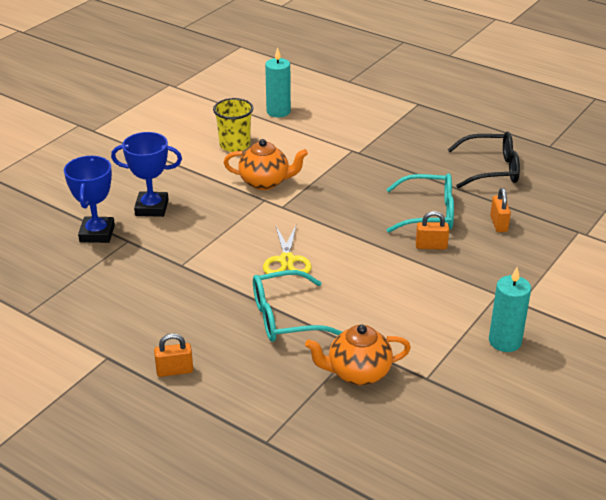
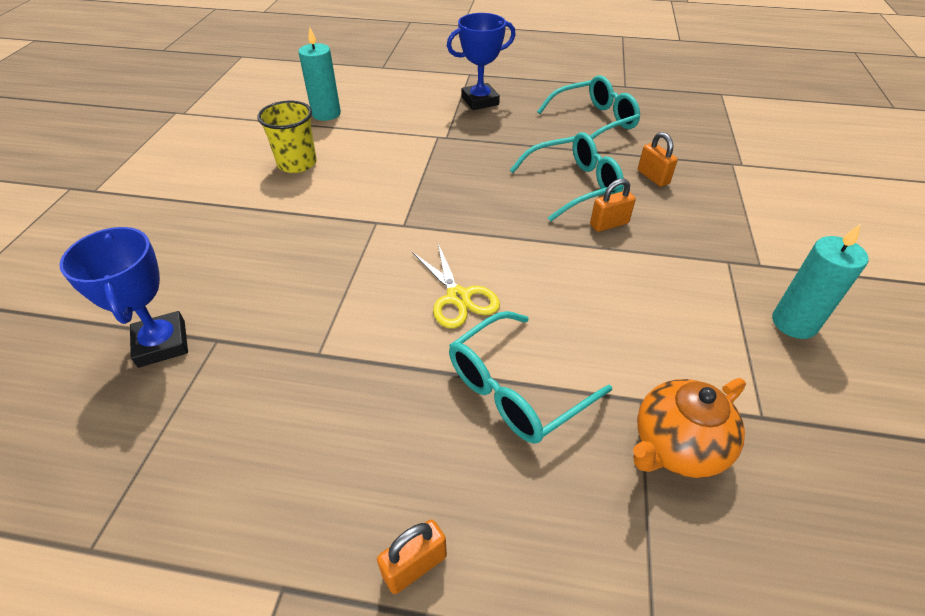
camera: 25 degrees left, 10 degrees up
blue trophy [111,132,182,217] -> blue trophy moved to [447,13,516,110]
orange teapot [224,139,308,190] -> none
black glasses [448,132,520,189] -> turquoise glasses [537,75,640,139]

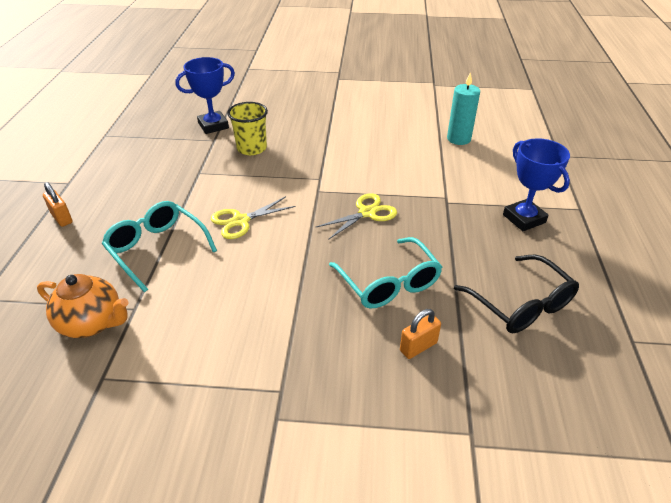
camera: 85 degrees right, 5 degrees down
yellow cup [257,101,317,173] -> yellow cup moved to [227,102,268,155]
turquoise glasses [537,75,640,139] -> black glasses [454,255,579,333]
orange padlock [590,179,636,232] -> none
orange teapot [633,378,746,478] -> orange teapot turned 150 degrees clockwise [37,274,128,338]
turquoise candle [772,224,868,339] -> none
none -> yellow scissors [315,193,397,240]

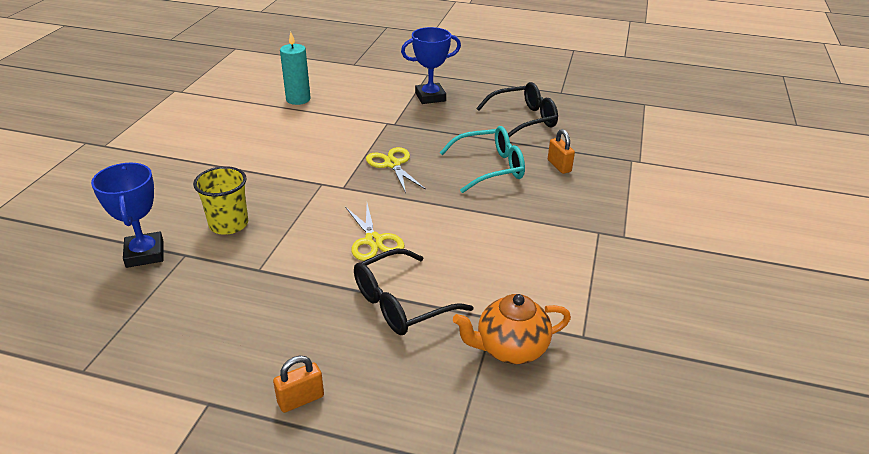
camera: 80 degrees left, 5 degrees down
orange teapot [37,274,128,338] -> orange teapot turned 135 degrees counterclockwise [453,294,571,364]
turquoise glasses [102,201,217,292] -> black glasses [354,249,474,335]

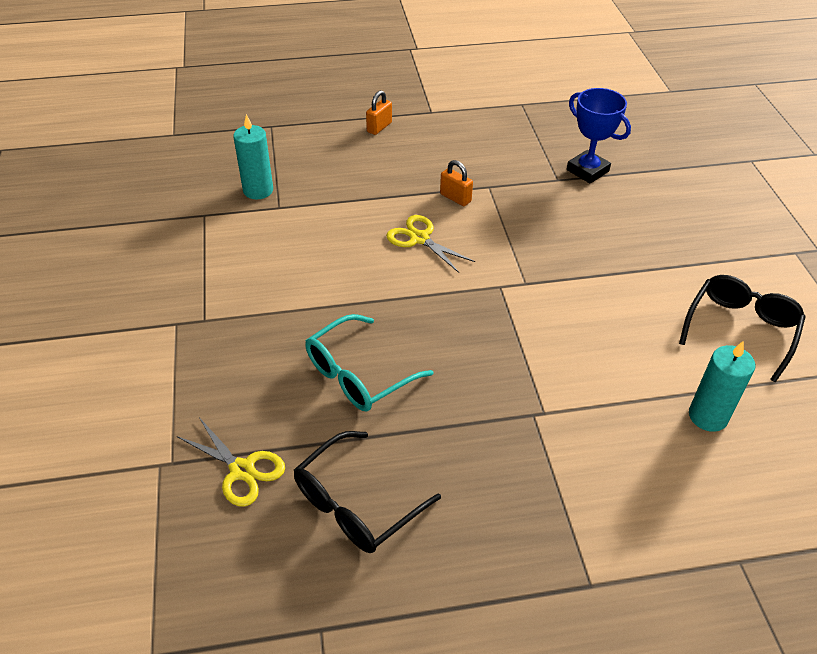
camera: 155 degrees right, 10 degrees up
yellow cup [193,166,248,235] -> none
black glasses [354,249,474,335] -> black glasses moved to [679,275,806,382]
yellow scissors [366,147,426,193] -> yellow scissors moved to [177,417,285,507]
blue trophy [401,27,461,104] -> none
orange teapot [453,294,571,364] -> turquoise candle [233,114,273,200]
orange padlock [548,129,575,174] -> orange padlock moved to [440,160,473,206]

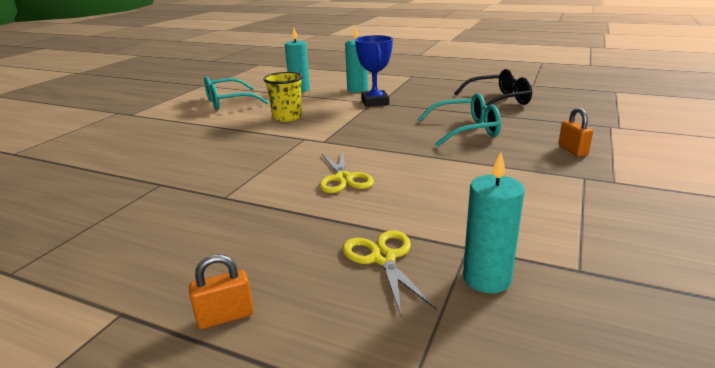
camera: 145 degrees left, 20 degrees down
yellow scissors [177,417,285,507] -> yellow scissors moved to [343,230,437,315]
orange padlock [440,160,473,206] -> orange padlock moved to [558,107,593,157]
blue trophy [567,88,631,184] -> blue trophy moved to [355,35,393,107]
black glasses [679,275,806,382] -> turquoise glasses [204,76,269,110]
none -> yellow cup [263,72,303,122]
none -> turquoise candle [345,26,368,93]

